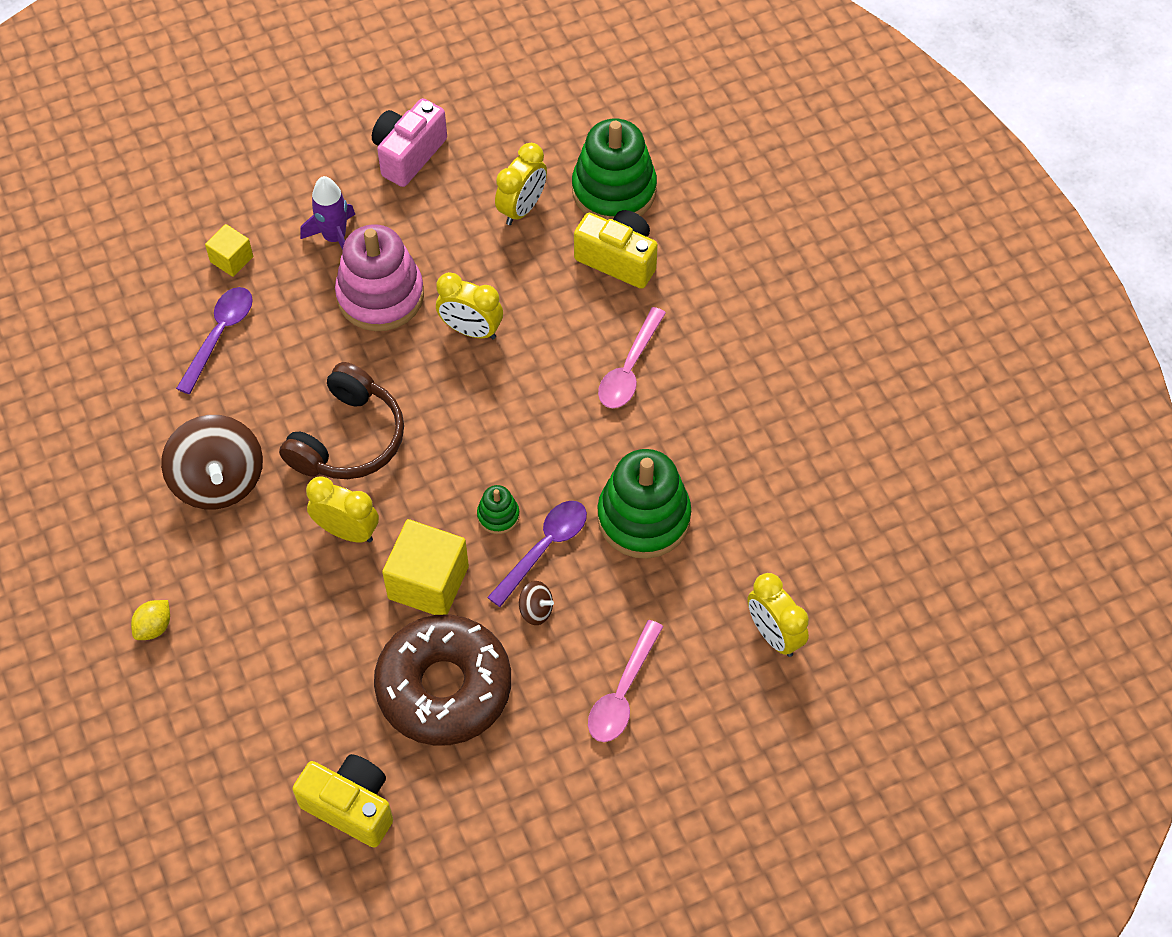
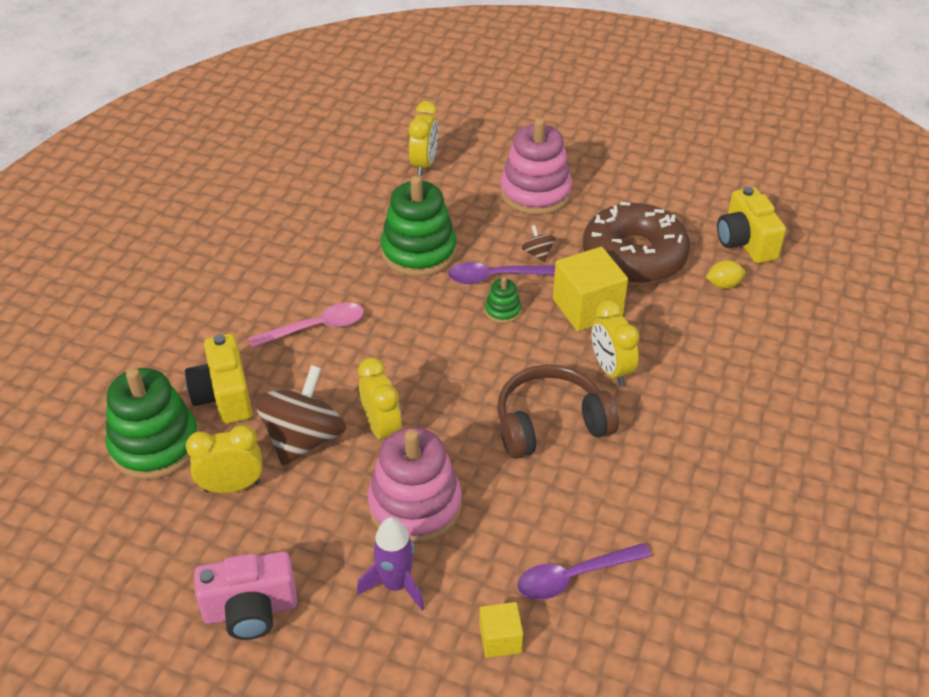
camera: 135 degrees left, 15 degrees down
yellow lemon [131,600,170,640] -> yellow lemon moved to [706,260,745,289]
brown spinning top [161,415,263,509] -> brown spinning top moved to [254,365,346,466]
pink spoon [588,620,663,742] -> pink stacking toy [500,118,572,215]

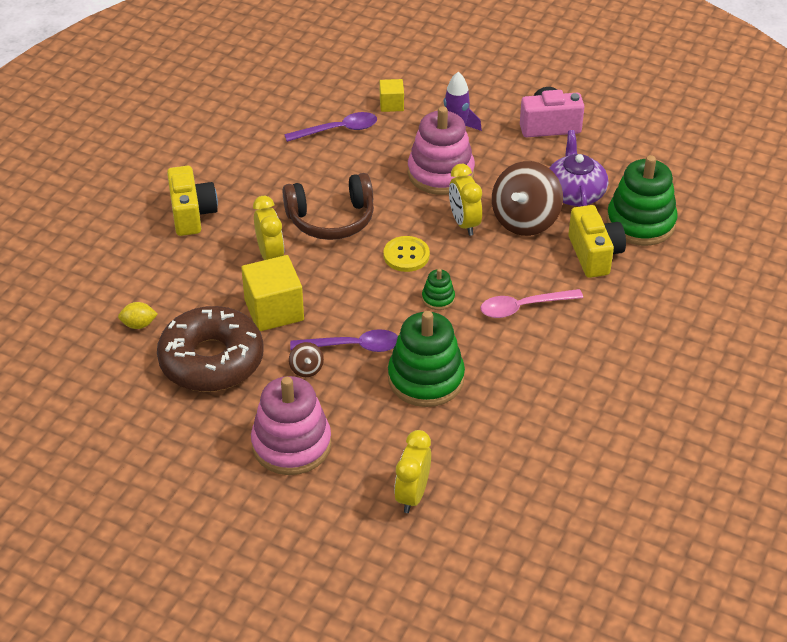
camera: 175 degrees left, 0 degrees up
yellow clock [186,425,263,493] -> purple teapot [549,130,608,207]
green stacking toy [485,277,521,323] -> green stacking toy moved to [422,269,455,310]
yellow camera [717,187,786,263] -> yellow camera moved to [167,166,218,236]
none -> yellow button [383,236,430,272]

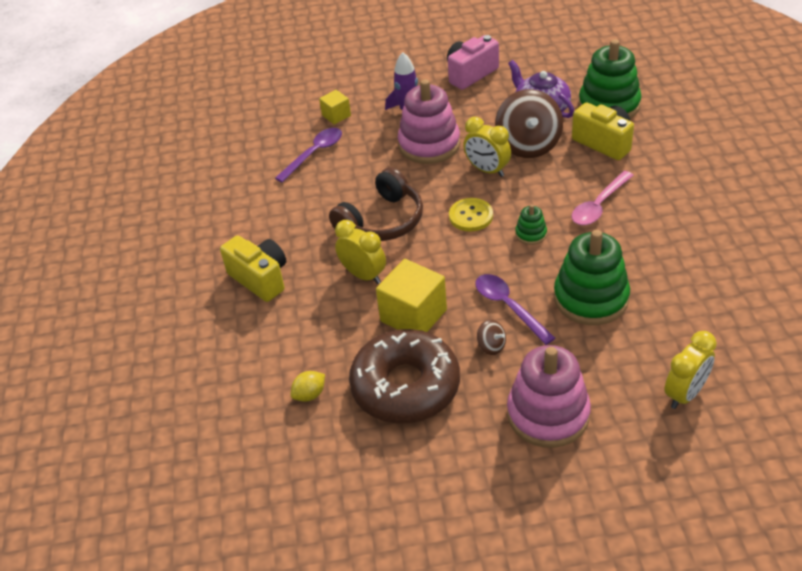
camera: 30 degrees left, 0 degrees up
purple spoon [290,329,398,352] -> purple spoon turned 90 degrees counterclockwise [475,274,555,345]
yellow clock [394,430,431,513] -> yellow clock turned 120 degrees counterclockwise [664,331,717,409]

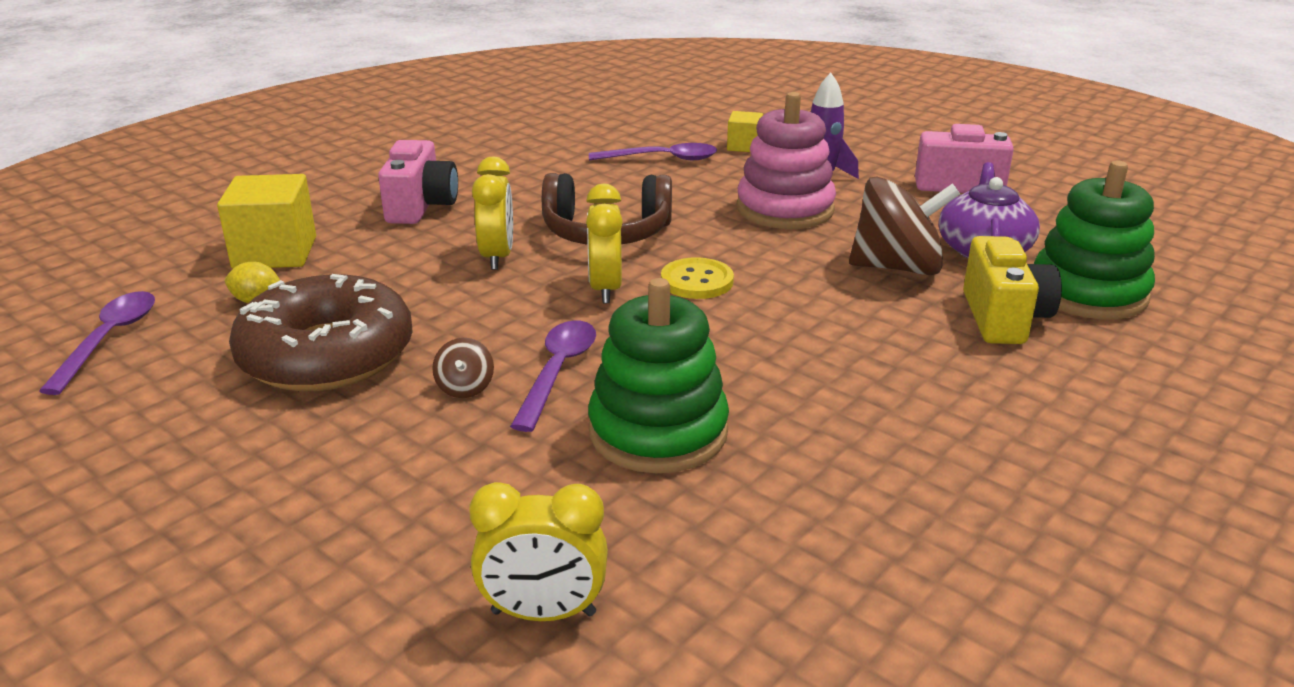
camera: 45 degrees right, 15 degrees down
yellow camera [220,235,286,302] -> pink camera [378,140,458,224]
yellow cube [376,259,447,332] -> yellow cube moved to [217,174,316,269]
yellow clock [463,117,511,177] -> yellow clock moved to [586,184,623,303]
brown spinning top [495,89,563,158] -> brown spinning top turned 135 degrees counterclockwise [849,176,960,275]
pink stacking toy [507,345,591,448] -> none
green stacking toy [515,204,547,245] -> none
pink spoon [572,171,634,225] -> none
none -> purple spoon [39,291,155,395]

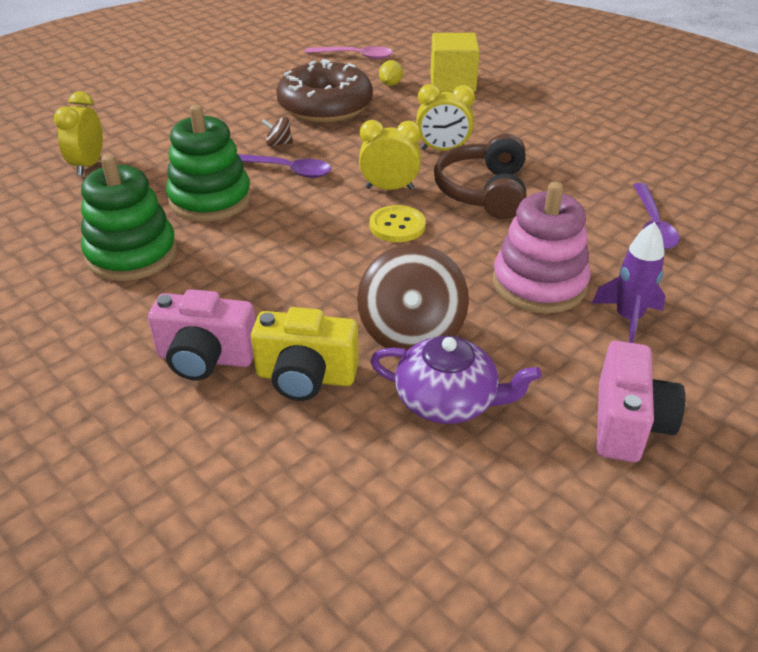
camera: 95 degrees right, 10 degrees up
purple spoon [39,291,155,395] -> pink spoon [305,46,393,59]
pink camera [378,140,458,224] -> pink camera moved to [148,289,255,380]
yellow cube [727,111,763,152] -> none
green stacking toy [1034,161,1155,319] -> green stacking toy moved to [81,154,177,281]

